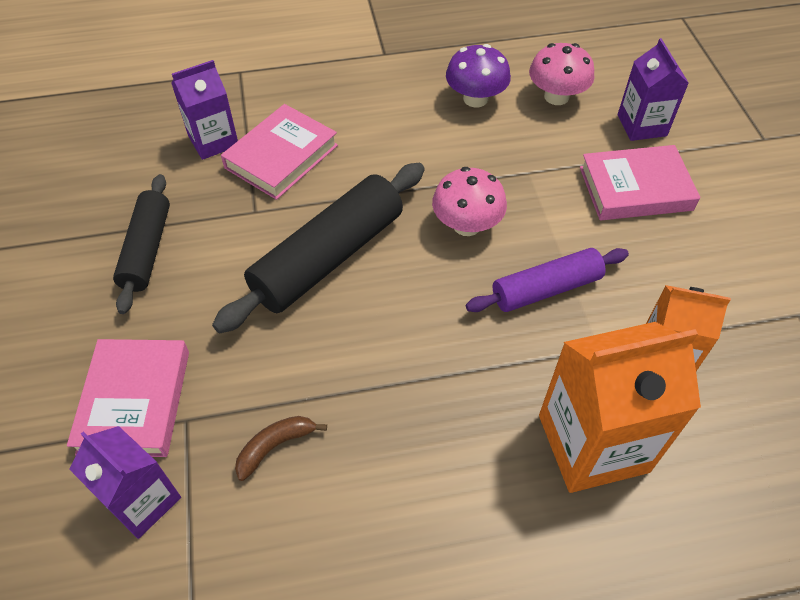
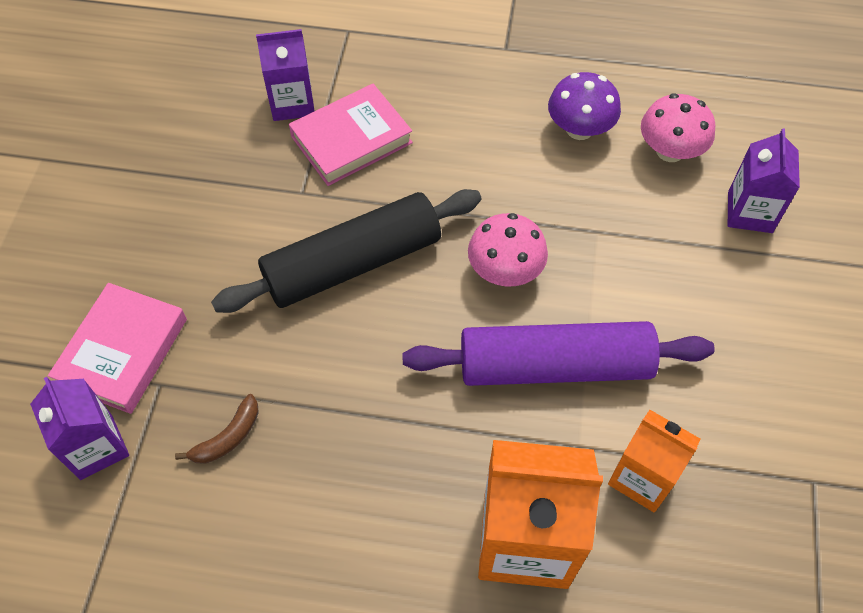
camera: 20 degrees right, 5 degrees up
black rolling pin [113,174,170,314] -> none
brown banana [235,416,327,481] -> brown banana turned 150 degrees clockwise [175,394,259,464]
purple rolling pin [466,248,629,312] -> purple rolling pin [402,321,715,386], size x1.59
pink book [580,145,701,220] -> none

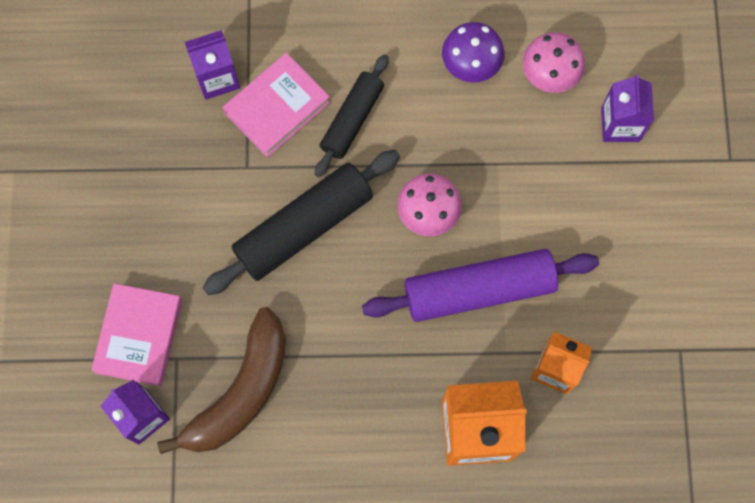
camera: 10 degrees left, 15 degrees up
brown banana [175,394,259,464] -> brown banana [157,307,286,454], size x2.37
none -> black rolling pin [315,54,389,178]

